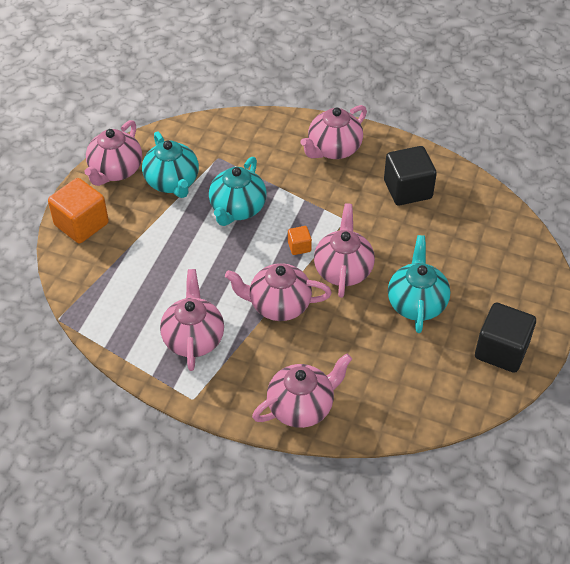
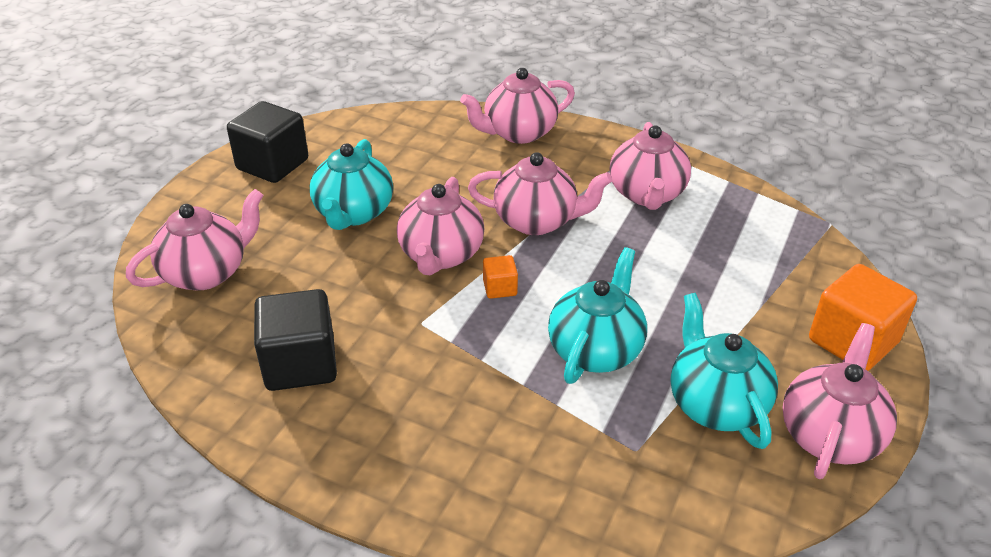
camera: 175 degrees left, 10 degrees down
pink teapot [300,105,367,159] -> pink teapot moved to [126,189,264,291]

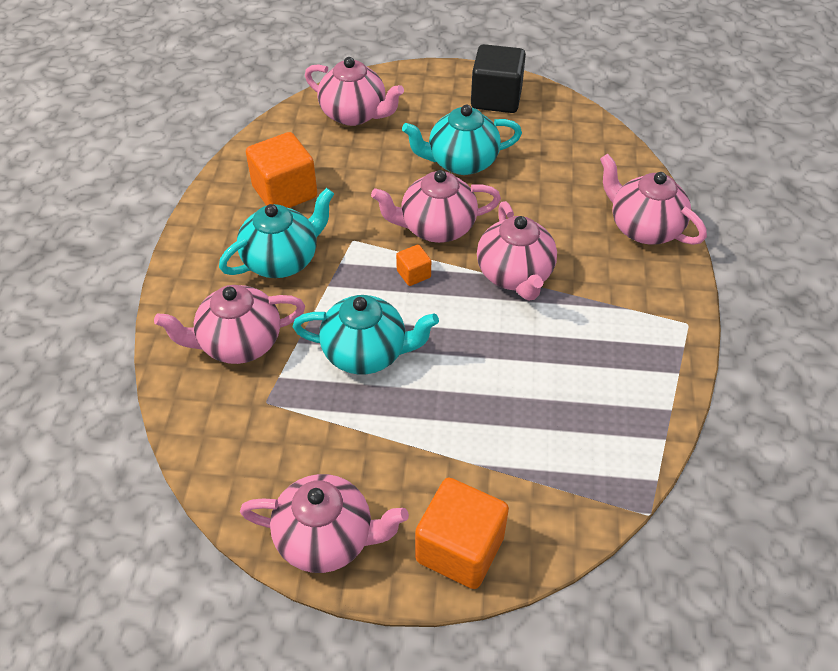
camera: 70 degrees right, 10 degrees up
black cube [254,289,337,391] -> orange cube [246,132,317,208]
pink teapot [609,122,691,210] -> pink teapot moved to [154,285,305,364]
turquoise teapot [671,293,778,449] -> turquoise teapot moved to [219,188,334,278]

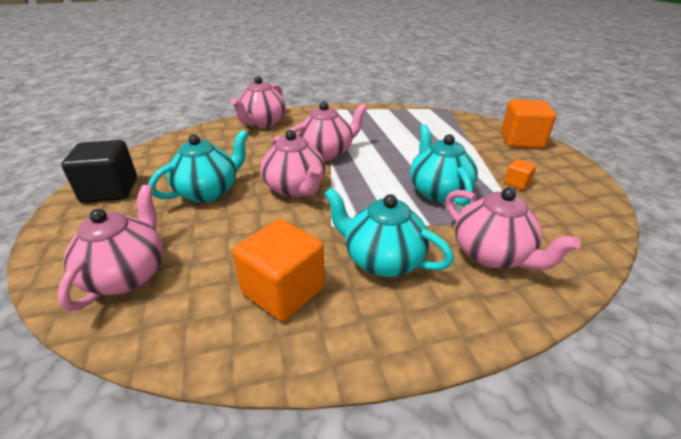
camera: 110 degrees left, 15 degrees down
pink teapot [240,474,409,573] -> none
orange cube [396,245,431,286] -> orange cube moved to [504,159,537,190]
turquoise teapot [402,105,522,175] -> turquoise teapot turned 105 degrees counterclockwise [148,130,249,203]

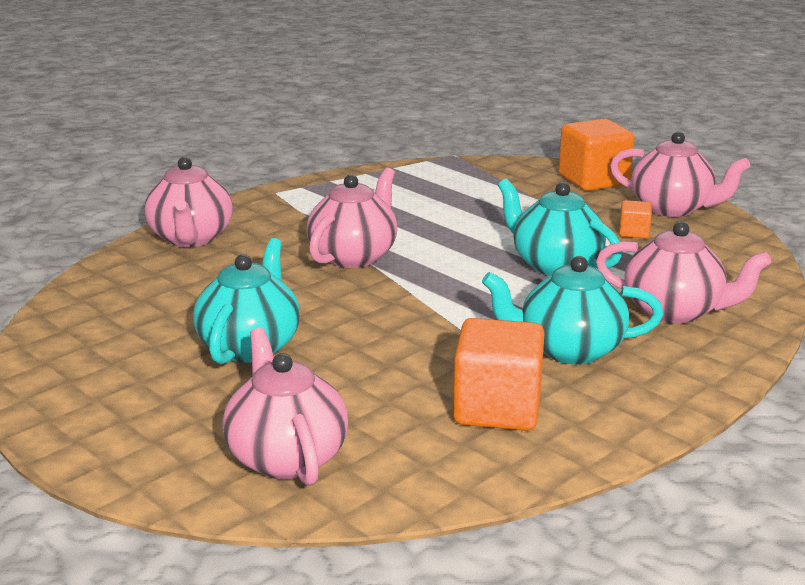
camera: 30 degrees left, 10 degrees down
black cube [61,140,137,203] -> none
pink teapot [261,130,326,197] -> pink teapot moved to [610,131,750,217]

